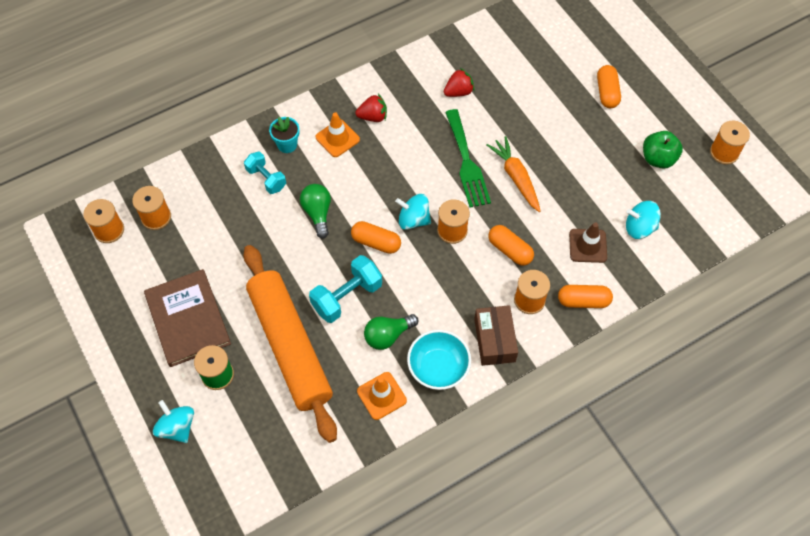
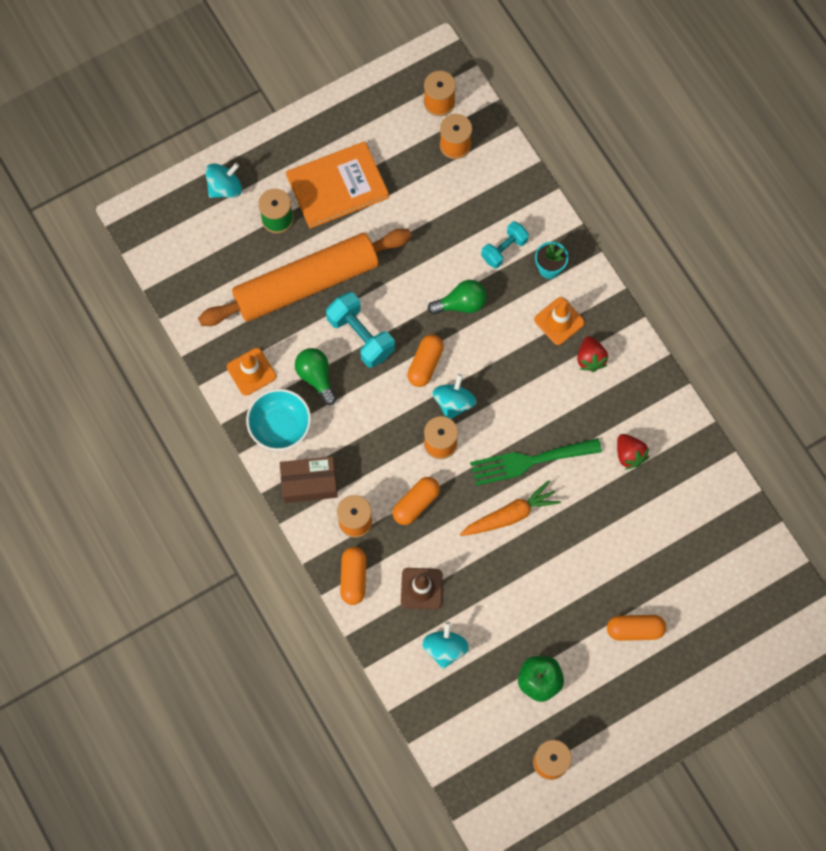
camera: 90 degrees right, 10 degrees up
brown book [144,269,231,367] -> orange book [286,141,389,229]

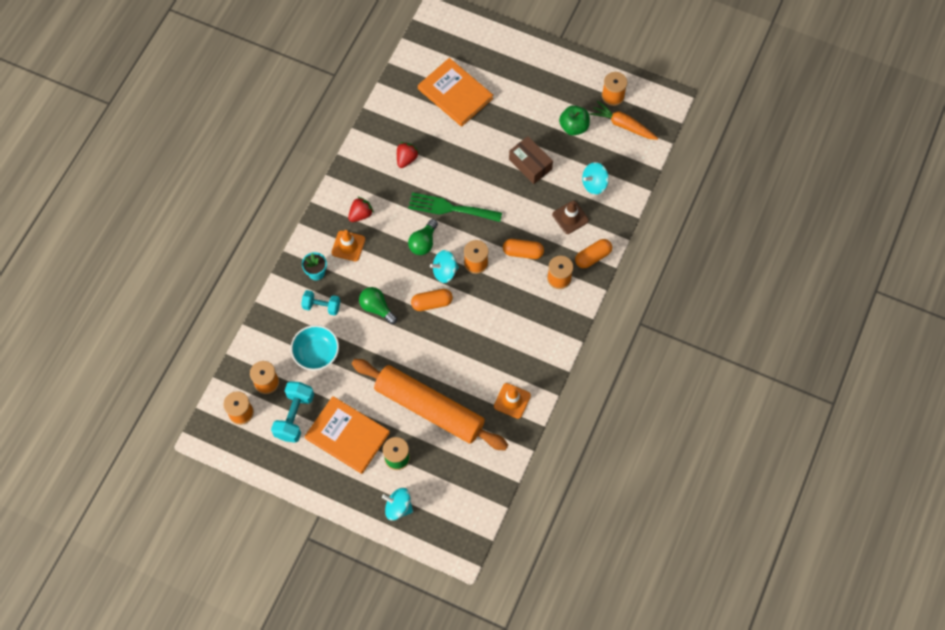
camera: 125 degrees left, 5 degrees down
turquoise bowl [246,389,311,451] -> turquoise bowl moved to [291,325,339,371]
brown box [280,456,338,503] -> brown box moved to [509,136,553,184]
green light bulb [295,348,337,405] -> green light bulb moved to [408,219,438,255]
turquoise dumbbell [326,292,395,368] -> turquoise dumbbell moved to [271,381,314,443]
orange carrot [460,480,561,536] -> orange carrot moved to [590,101,658,140]
green fork [470,438,602,486] -> green fork turned 150 degrees clockwise [408,193,502,222]
orange capsule [607,615,666,641] -> none
none -> orange book [418,58,493,127]

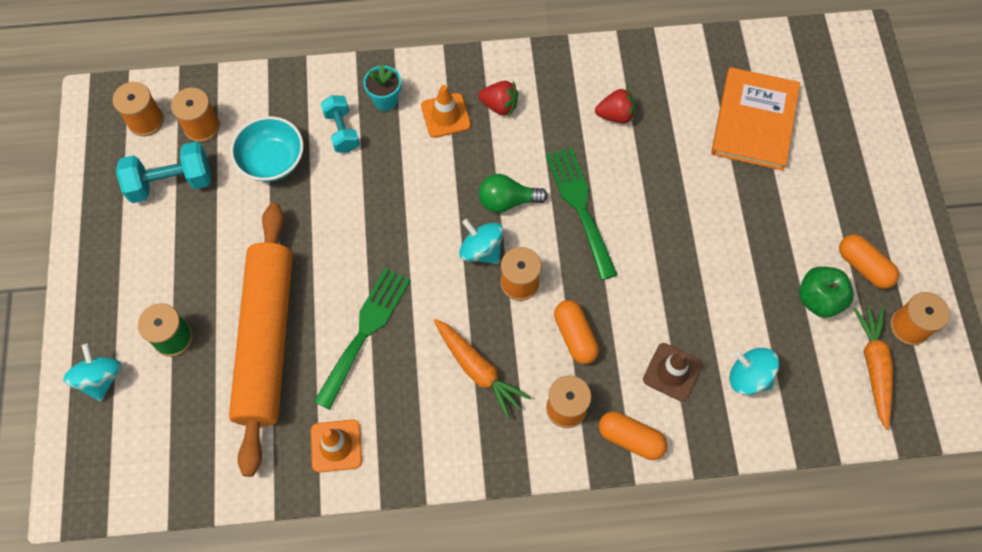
camera: 60 degrees right, 0 degrees up
orange book [305,396,390,474] -> none
green light bulb [359,287,397,324] -> none
orange capsule [411,289,453,311] -> orange capsule moved to [839,234,899,289]
brown box [509,136,553,184] -> none
none -> green fork [314,268,410,410]
none -> orange carrot [434,319,531,419]

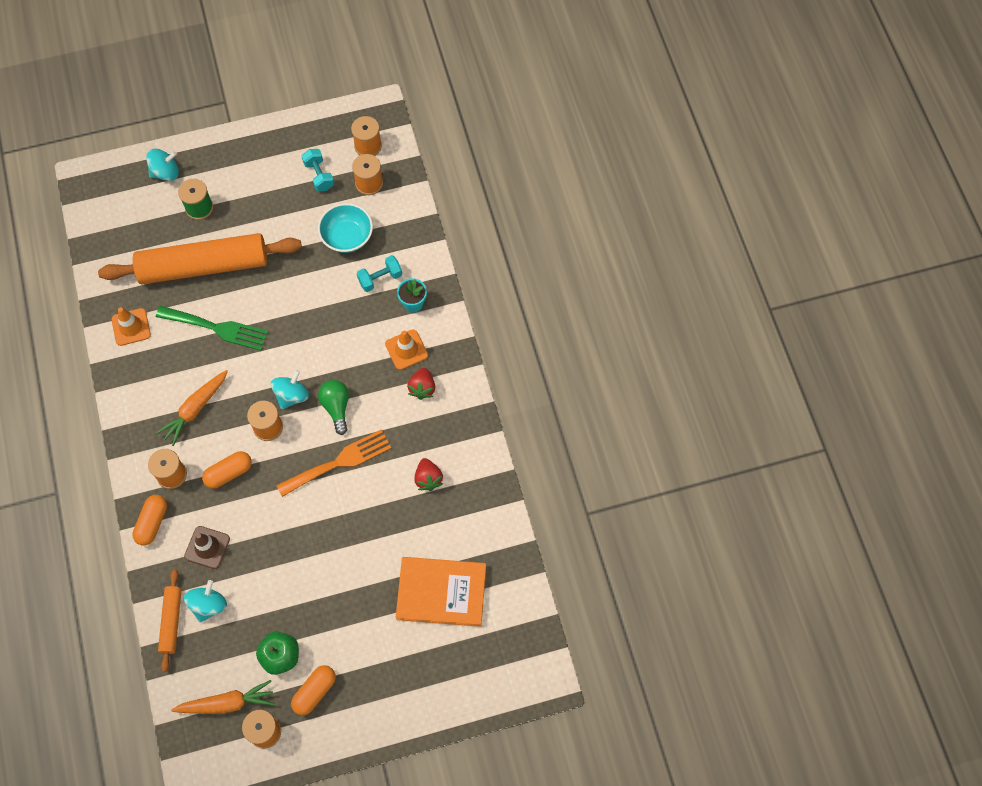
camera: 80 degrees right, 0 degrees up
turquoise dumbbell [116,142,211,203] -> turquoise dumbbell [302,149,334,191], size x0.66
green fork [546,147,617,280] -> orange fork [277,429,391,497]
none -> orange rolling pin [158,569,182,672]

